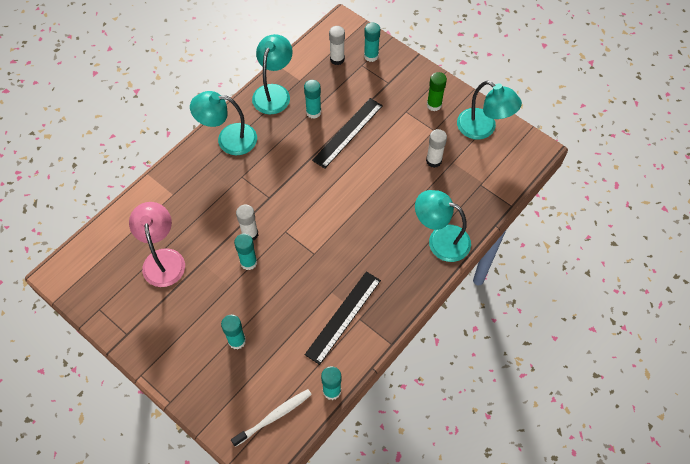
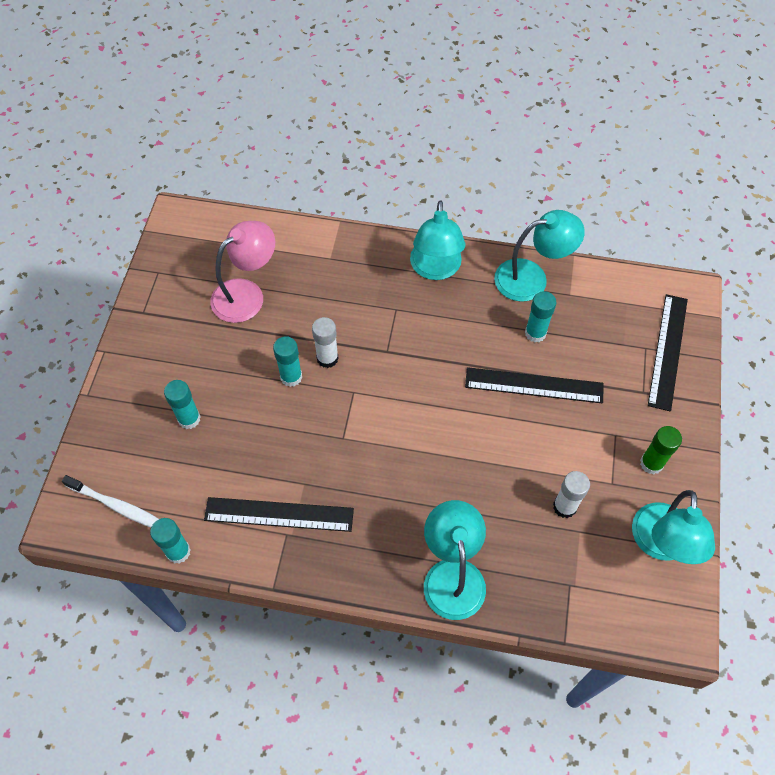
camera: 60 degrees right, 0 degrees up
turquoise lamp [190,91,257,155] -> turquoise lamp turned 150 degrees counterclockwise [410,200,466,280]
white glue stick [329,26,345,65] -> none
turquoise glue stick [364,23,380,62] -> black ruler [648,294,688,412]

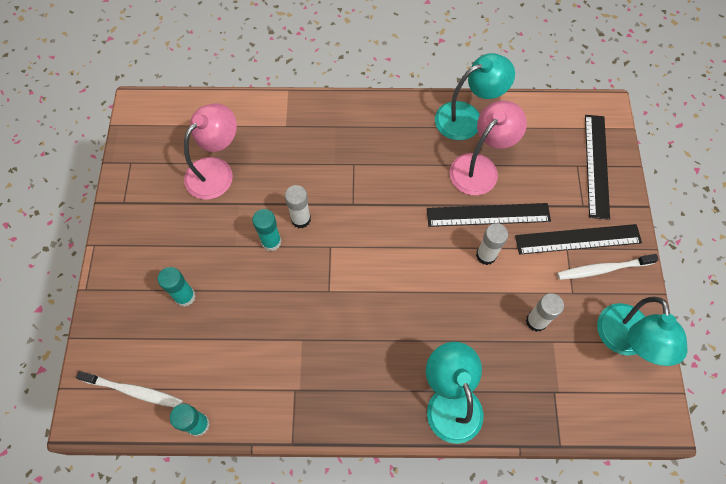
camera: 10 degrees left, 5 degrees up
black ruler [204,497,354,532] -> black ruler moved to [515,224,642,255]
turquoise lamp [410,200,466,280] -> none
turquoise glue stick [525,291,556,342] -> pink lamp [449,100,527,195]
green glue stick [640,426,682,474] -> white toothbrush [557,254,659,280]
none -> white glue stick [476,223,508,265]

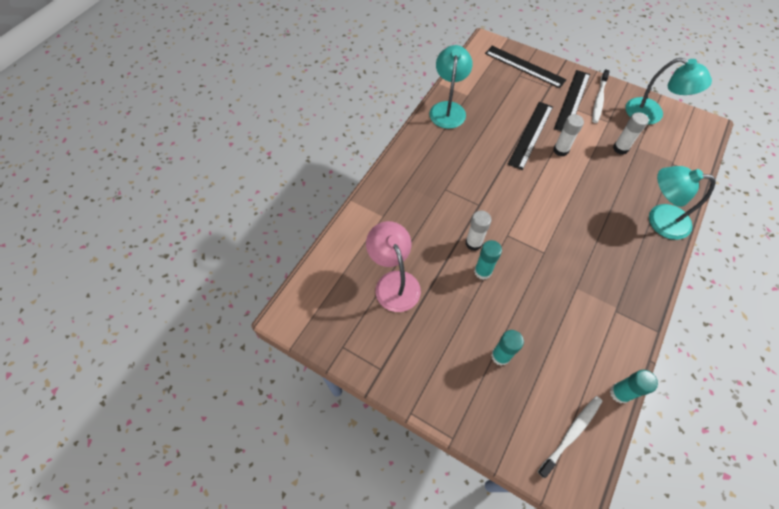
camera: 60 degrees left, 5 degrees down
pink lamp [449,100,527,195] -> none

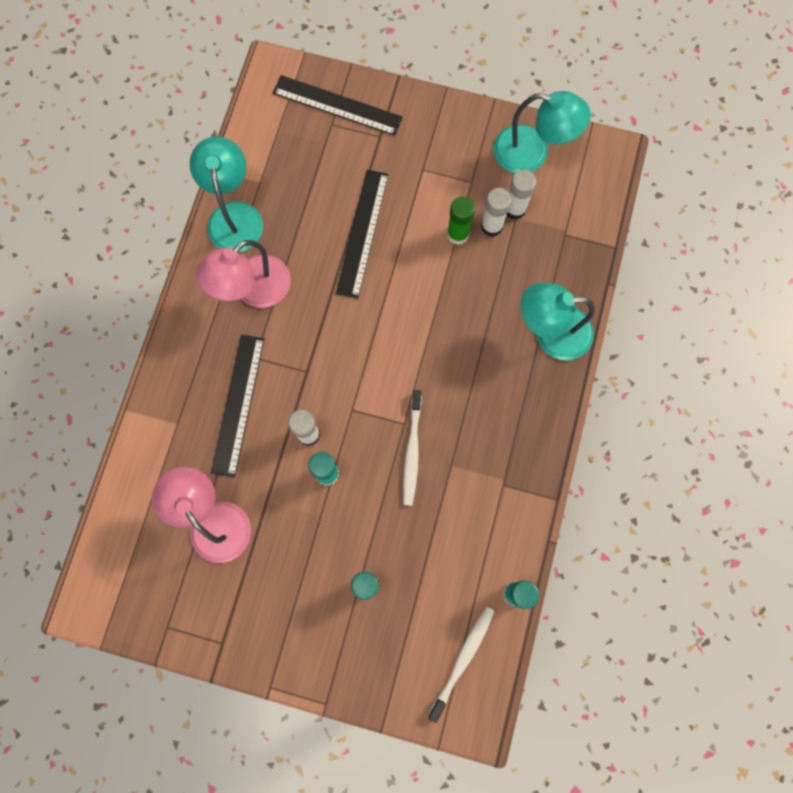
camera: 15 degrees left, 15 degrees up
white glue stick [553,114,584,157] -> white glue stick moved to [507,170,537,219]
black ruler [554,70,590,132] -> black ruler moved to [211,335,264,477]
white toothbrush [592,69,610,123] -> white toothbrush moved to [403,390,422,506]
none -> pink lamp [196,240,291,308]
none -> green glue stick [447,196,475,245]

